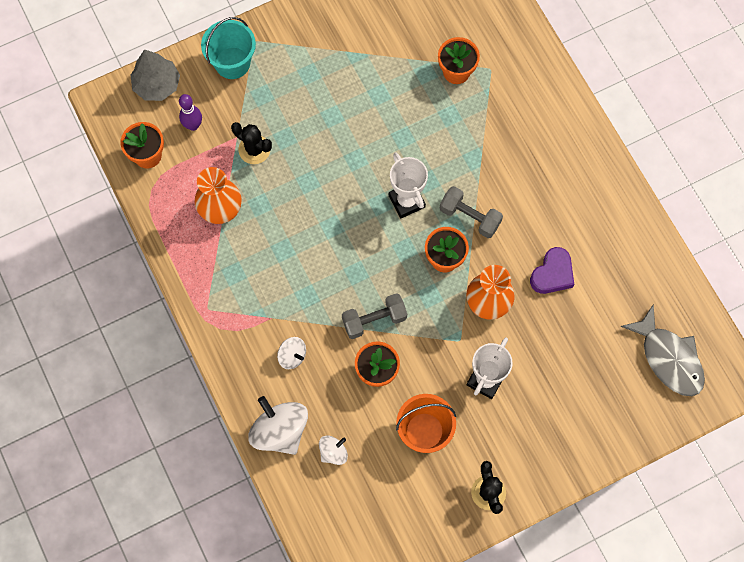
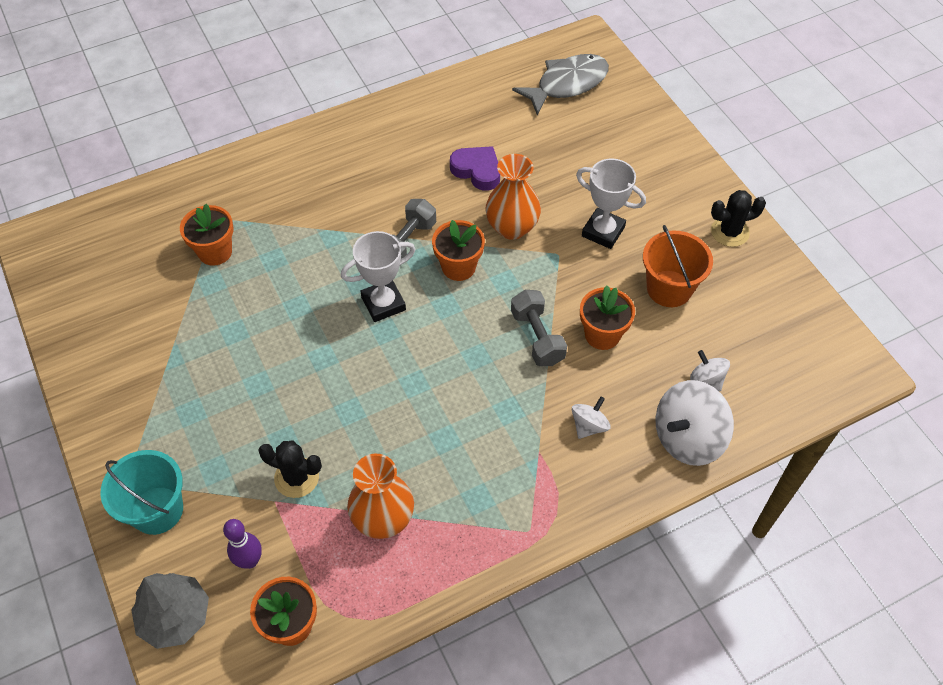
camera: 90 degrees left, 15 degrees down
black cactus [231,122,272,164] -> black cactus turned 75 degrees clockwise [259,441,322,498]

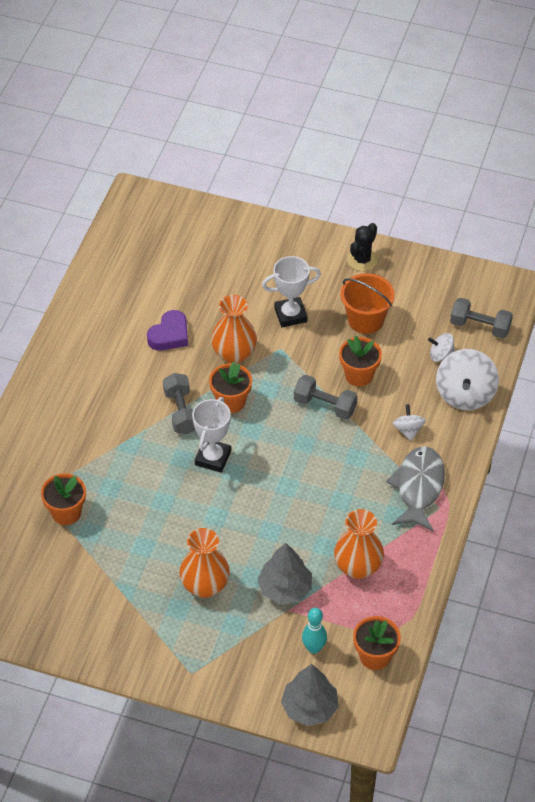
camera: 45 degrees left, 5 degrees down
turquoise bucket [100,450,183,535] -> none
purple bowling pin [223,519,262,569] -> turquoise bowling pin [302,608,327,654]
black cactus [259,441,322,498] -> grey tree [257,543,312,604]
purple heart [450,146,500,191] -> purple heart turned 135 degrees clockwise [147,310,188,351]
grey fish [512,54,609,115] -> grey fish moved to [386,446,445,531]
none -> orange vase [179,528,230,598]
none -> grey dumbbell [450,298,513,339]

